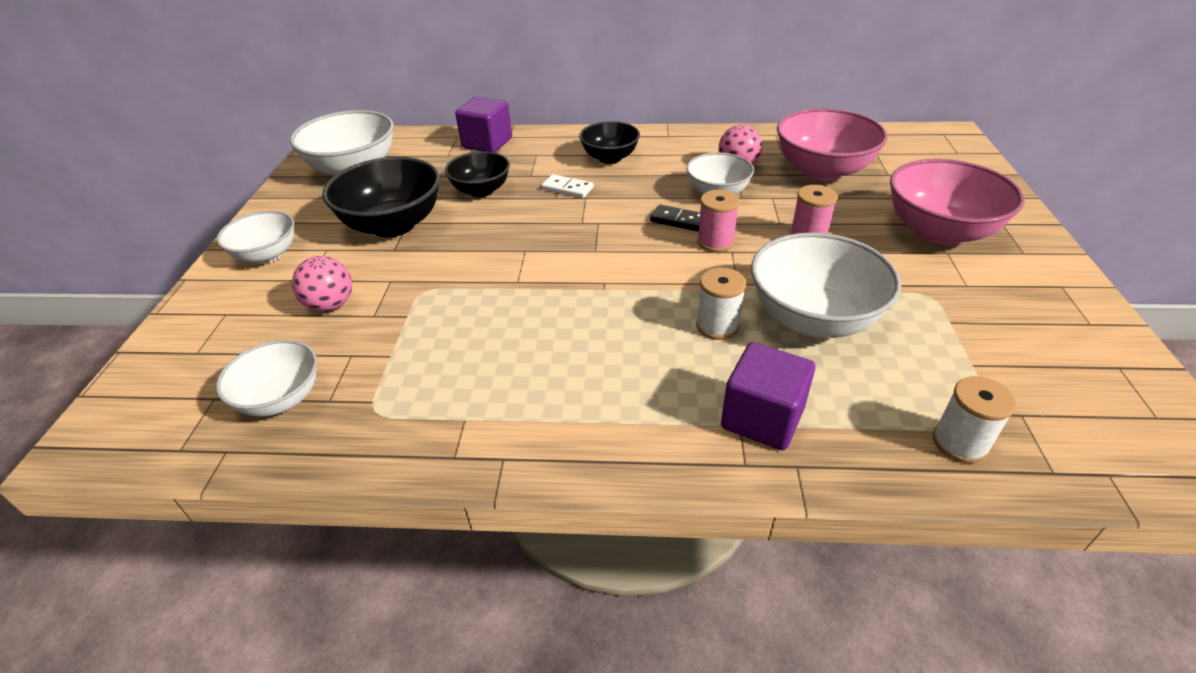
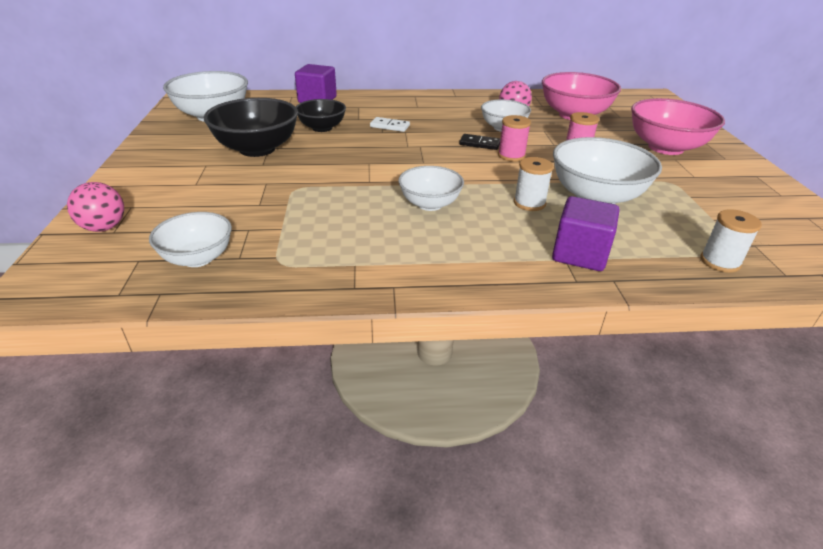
camera: 10 degrees left, 5 degrees down
white bowl [217,211,294,264] -> white bowl moved to [398,166,464,211]
pink ball [292,256,352,312] -> pink ball moved to [67,182,124,232]
black bowl [579,121,640,164] -> none

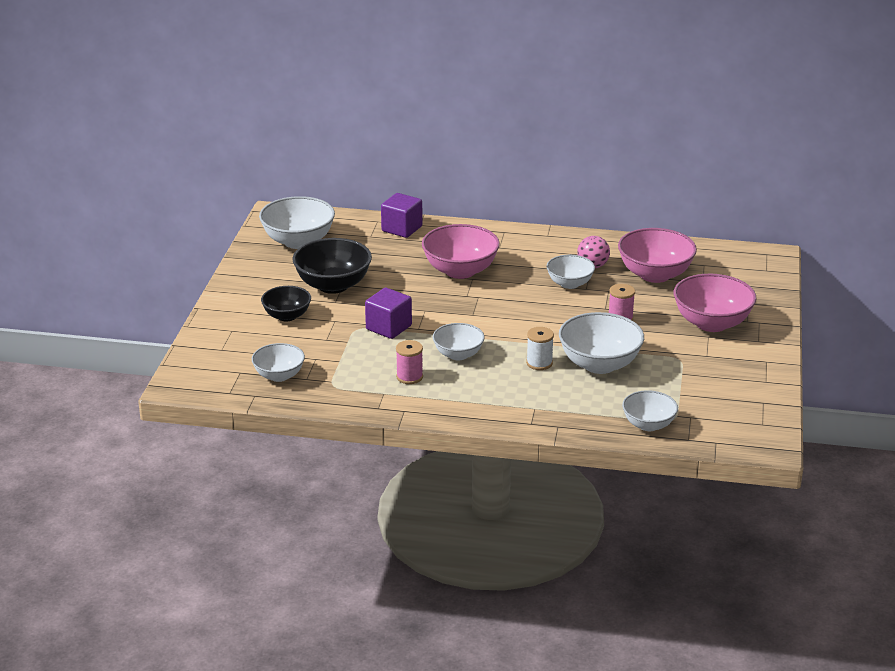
camera: 15 degrees right, 5 degrees down
pink ball [67,182,124,232] -> none
black bowl [296,99,346,132] -> black bowl moved to [261,286,311,321]
white domino [370,117,410,132] -> pink bowl [422,224,500,279]
black domino [459,134,500,150] -> none
pink spool [498,115,531,162] -> pink spool moved to [396,340,423,384]
purple cube [552,196,619,271] -> purple cube moved to [365,288,412,339]
white spool [701,209,762,273] -> white bowl [622,390,678,431]

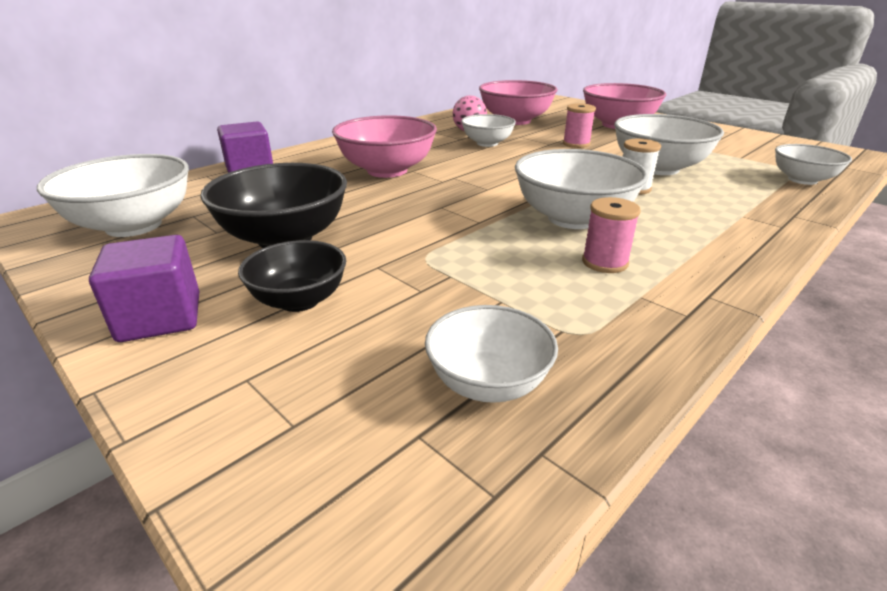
camera: 55 degrees left, 0 degrees up
purple cube [365,288,412,339] -> purple cube moved to [89,235,199,342]
white bowl [433,323,485,361] -> white bowl [515,149,648,229], size x1.62

